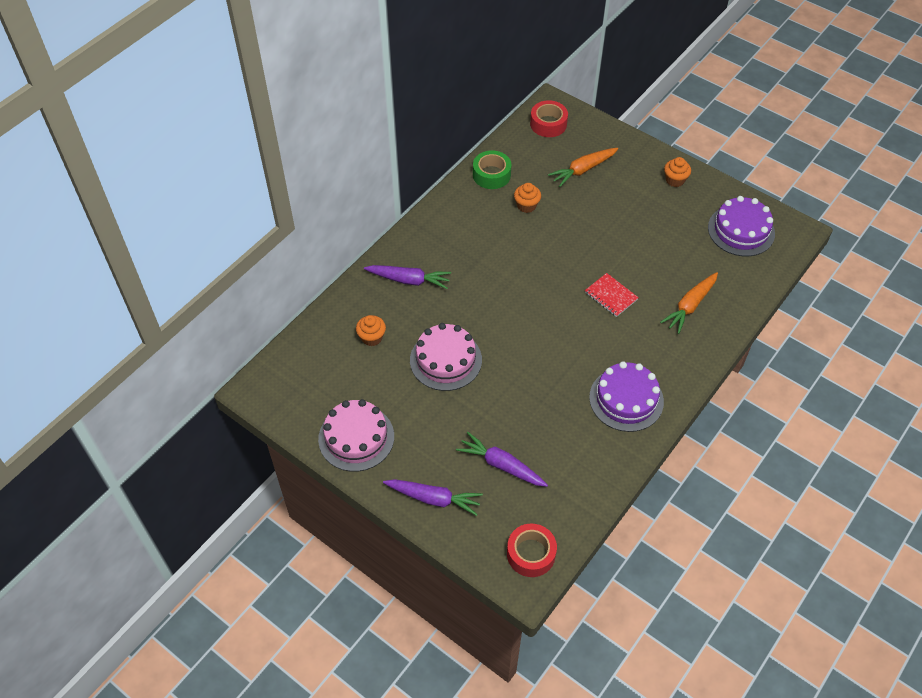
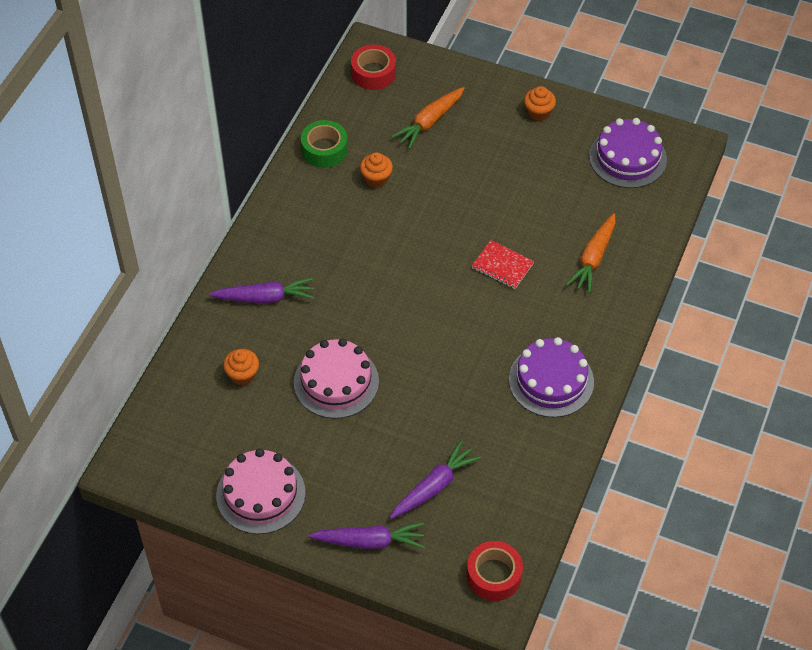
camera: 15 degrees left, 0 degrees up
purple carrot [456,432,548,487] -> purple carrot turned 120 degrees clockwise [390,440,481,519]

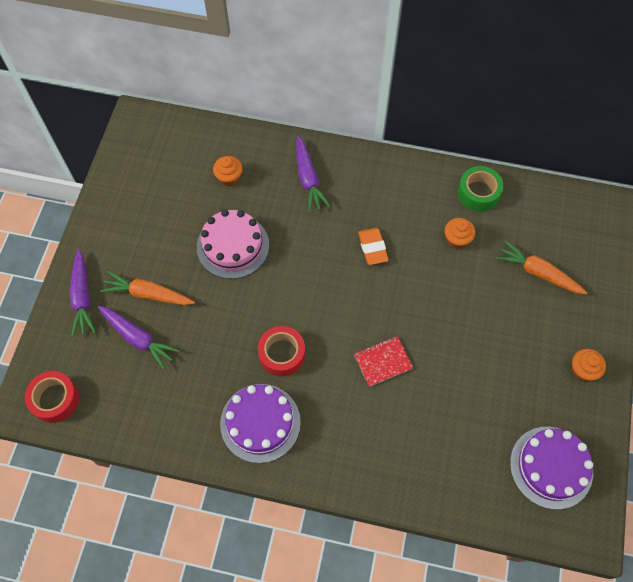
camera: 80 degrees right, 10 degrees up
pink cake [216,448,305,534] -> none
red tape [351,44,396,90] -> red tape moved to [258,326,305,376]
red notebook [472,240,534,289] -> red notebook turned 45 degrees clockwise [354,336,413,387]
orange carrot [566,213,615,293] -> orange carrot moved to [100,271,195,305]
none -> orange eraser [358,228,389,265]

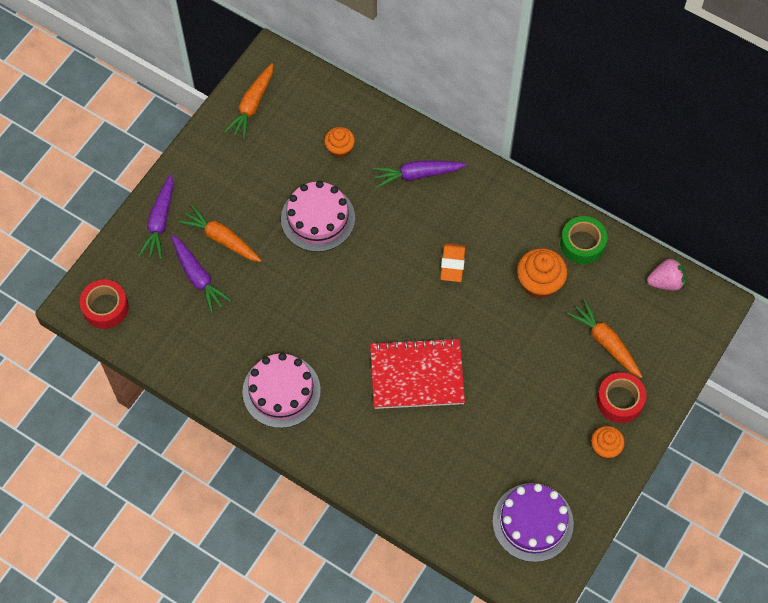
camera: 20 degrees right, 0 degrees up
purple cake [220,384,301,463] -> pink cake [242,353,321,428]
red tape [258,326,305,376] -> red tape moved to [597,372,646,423]
purple carrot [296,136,331,212] -> purple carrot turned 75 degrees clockwise [373,160,467,188]
red notebook [354,336,413,387] -> red notebook [370,338,465,409], size x1.86
orange cupcake [445,218,475,249] -> orange cupcake [517,248,567,299], size x1.58
none -> orange carrot [224,63,273,140]
none -> pink strawberry [647,257,685,291]

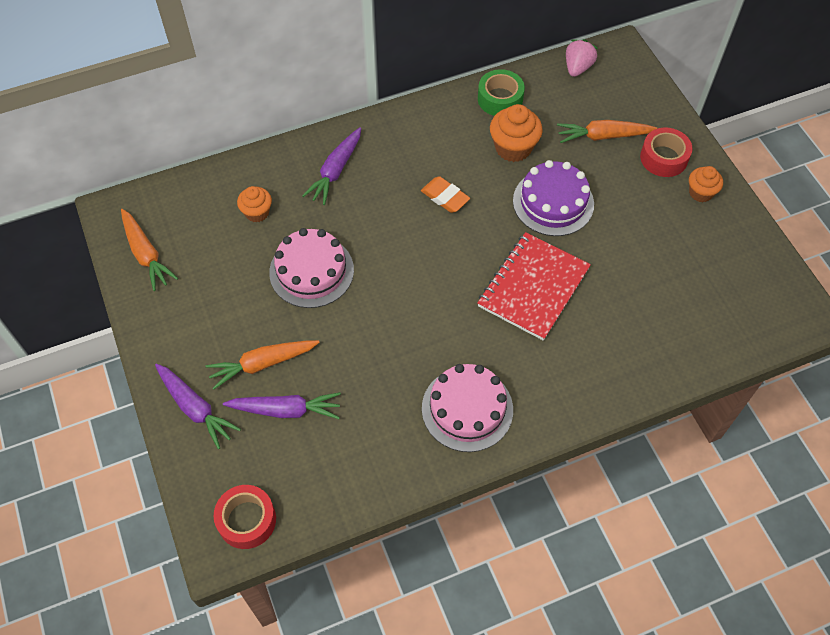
camera: 55 degrees left, 5 degrees down
purple cake [492,483,574,562] -> purple cake moved to [513,160,594,236]

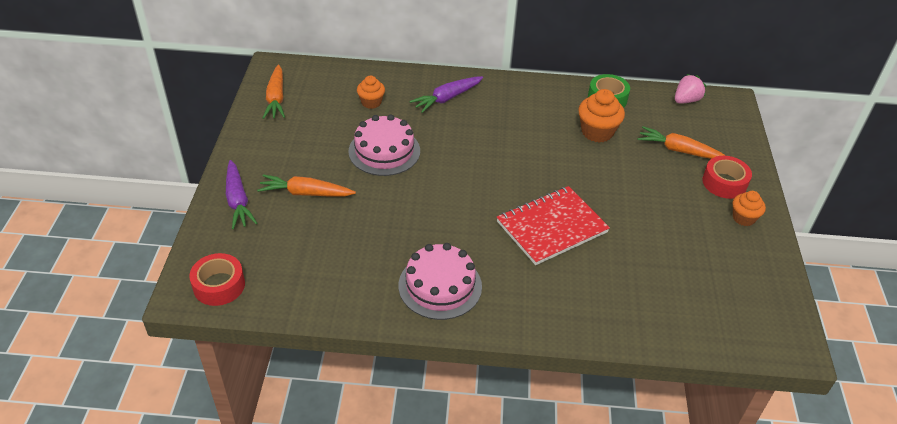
camera: 25 degrees right, 15 degrees down
purple carrot [223,392,341,419] -> none
orange eraser [421,176,470,213] -> none
purple cake [513,160,594,236] -> none

